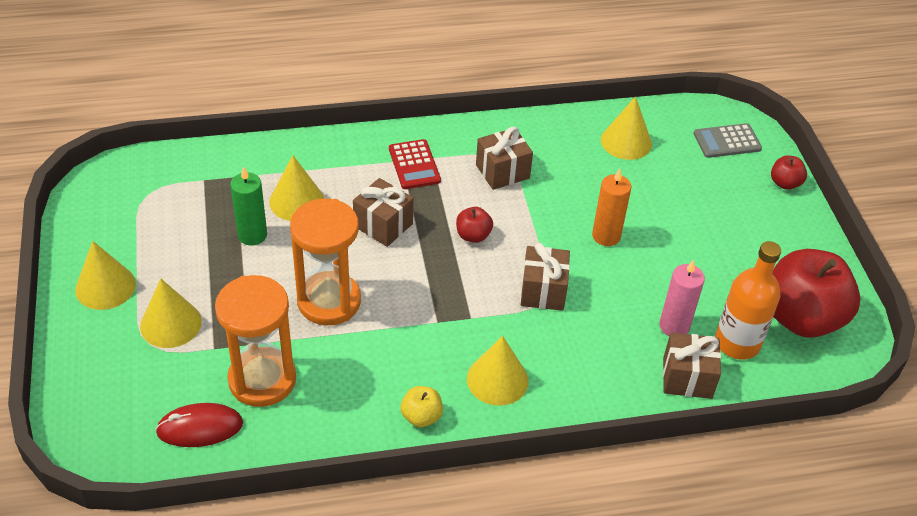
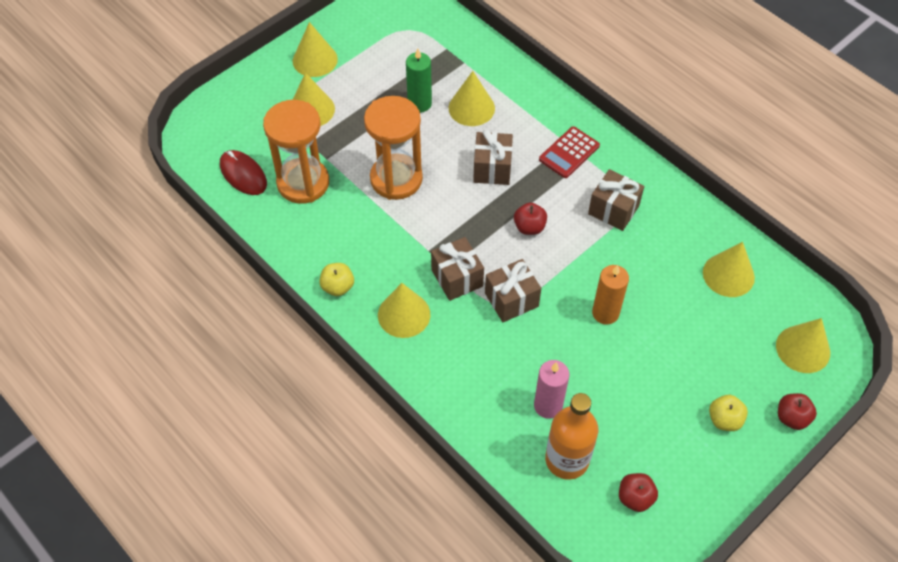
camera: 60 degrees right, 10 degrees up
brown gift [663,332,721,399] -> brown gift moved to [431,237,484,301]
grey calculator [693,123,762,158] -> yellow cone [776,318,830,373]
red apple [773,249,860,338] -> red apple [619,473,658,512], size x0.43
none -> yellow apple [709,395,748,431]

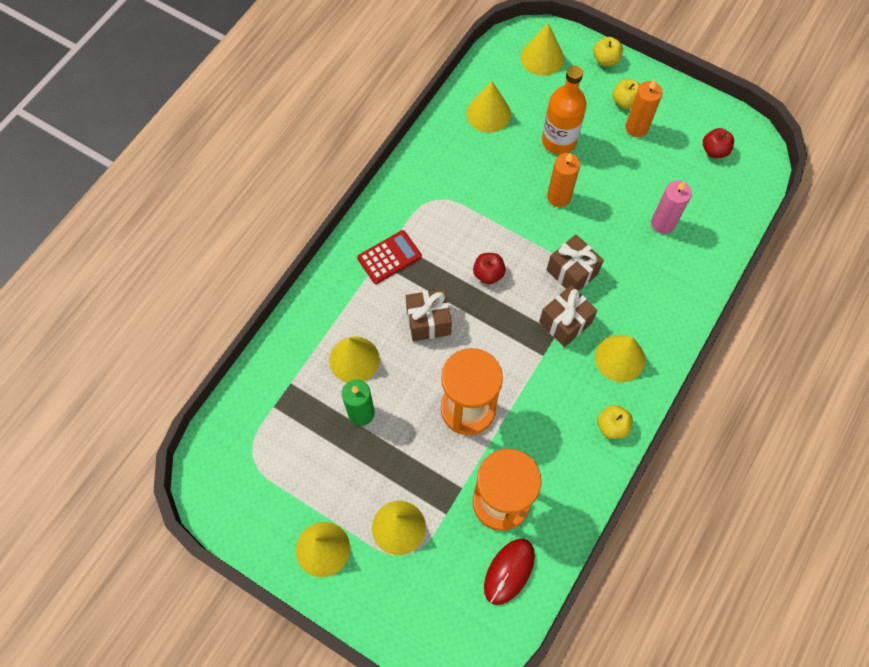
camera: 105 degrees left, 10 degrees up
red calculator [539,126,600,178] -> red calculator turned 60 degrees counterclockwise [357,230,422,284]
orange bottle [545,393,598,480] -> orange bottle moved to [542,66,587,155]
brown gift [588,169,644,231] -> none
red apple [778,393,817,430] -> yellow apple [593,37,623,66]
none -> orange candle [626,79,663,137]

